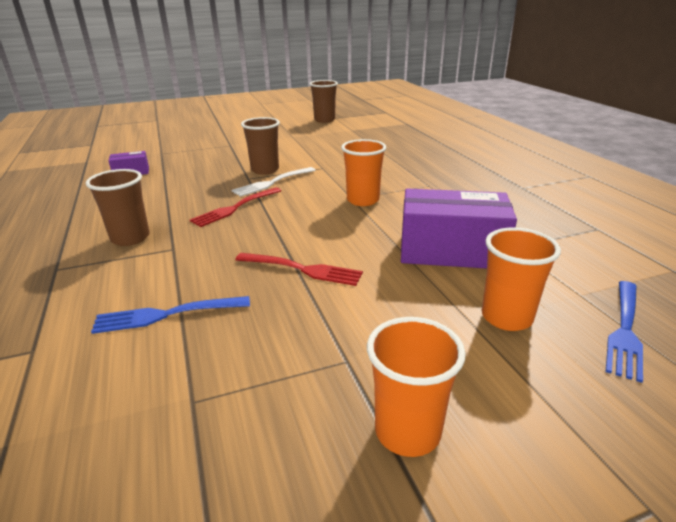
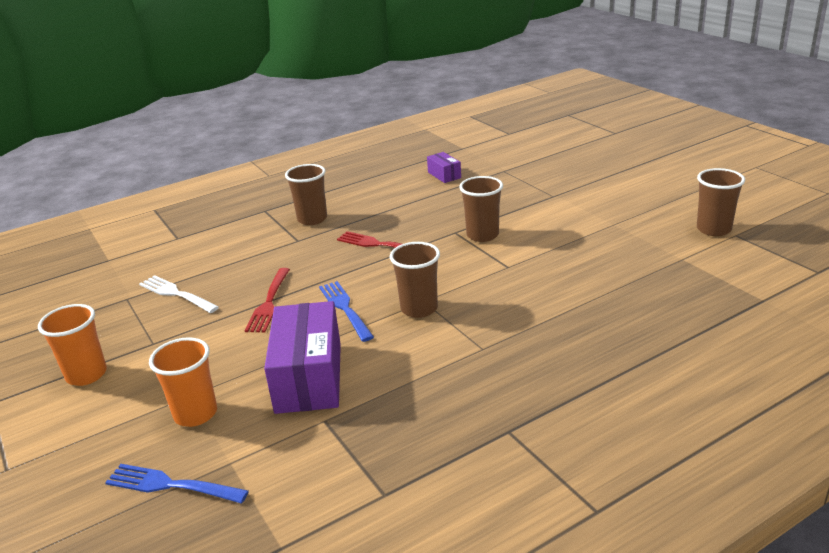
camera: 80 degrees right, 0 degrees up
blue fork [91,296,250,334] -> blue fork moved to [319,281,374,342]
white fork [231,167,315,197] -> white fork moved to [139,275,219,313]
orange cup [341,139,386,206] -> brown cup [390,242,440,318]

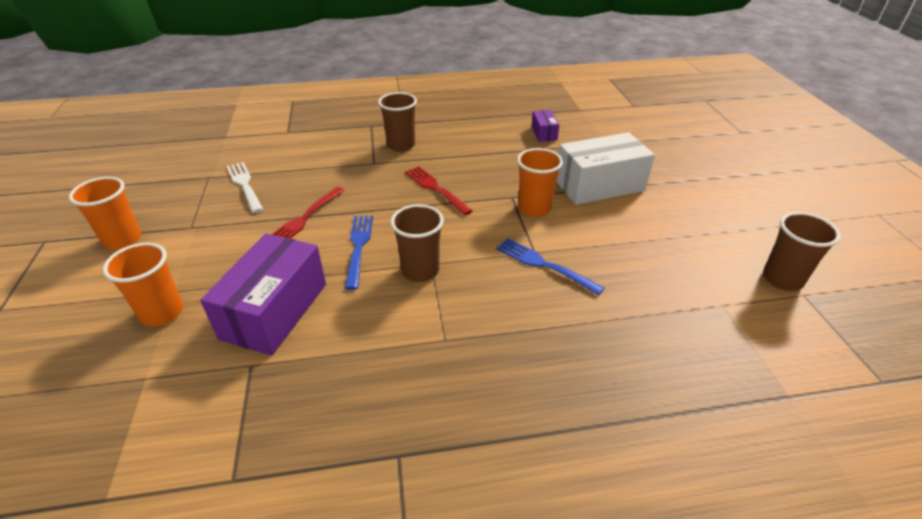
camera: 20 degrees right, 10 degrees up
blue fork [105,464,249,503] -> blue fork moved to [496,238,604,295]
brown cup [459,176,503,242] -> orange cup [517,148,563,217]
none -> white box [556,132,655,205]

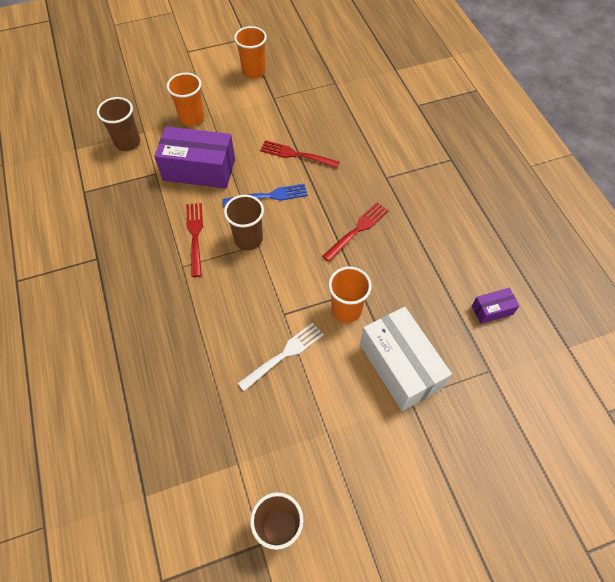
camera: 80 degrees right, 20 degrees up
white fork [227,162,263,213] -> white fork moved to [238,323,324,391]
brown cup [378,92,417,152] -> brown cup moved to [97,97,140,151]
blue fork [496,238,604,295] -> none
none -> red fork [186,203,203,277]

